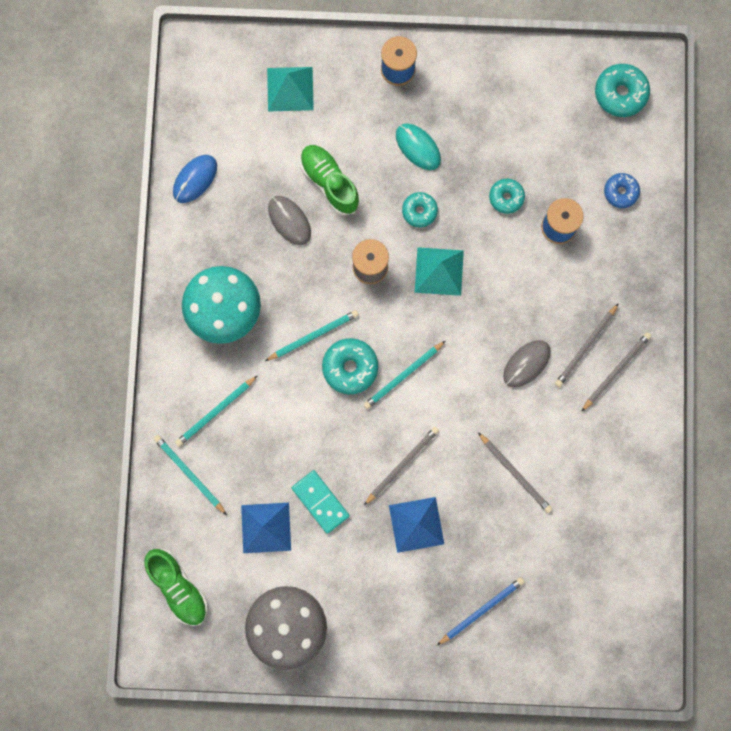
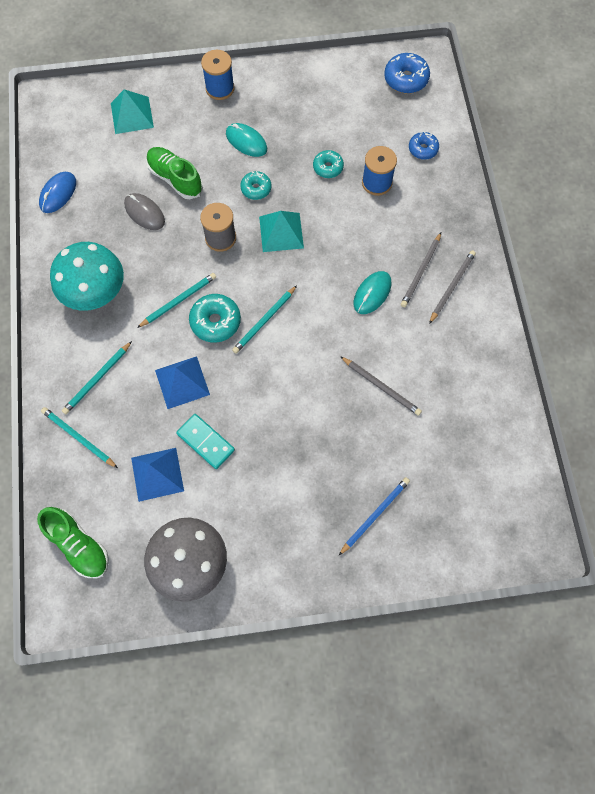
camera: 10 degrees left, 10 degrees down
grey pencil [364,427,439,505] -> none
blue pyramid [389,497,444,553] -> blue pyramid moved to [155,356,210,409]
grey mouse [503,340,551,388] -> turquoise mouse [353,271,392,314]
turquoise donut [595,64,650,117] -> blue donut [384,53,430,94]

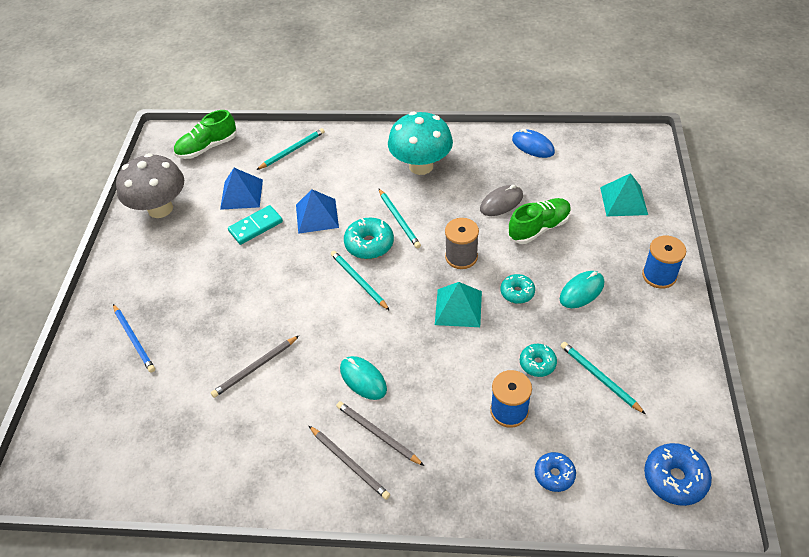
camera: 105 degrees right, 20 degrees down
turquoise pencil [62,341,132,414] -> turquoise pencil moved to [561,342,645,414]

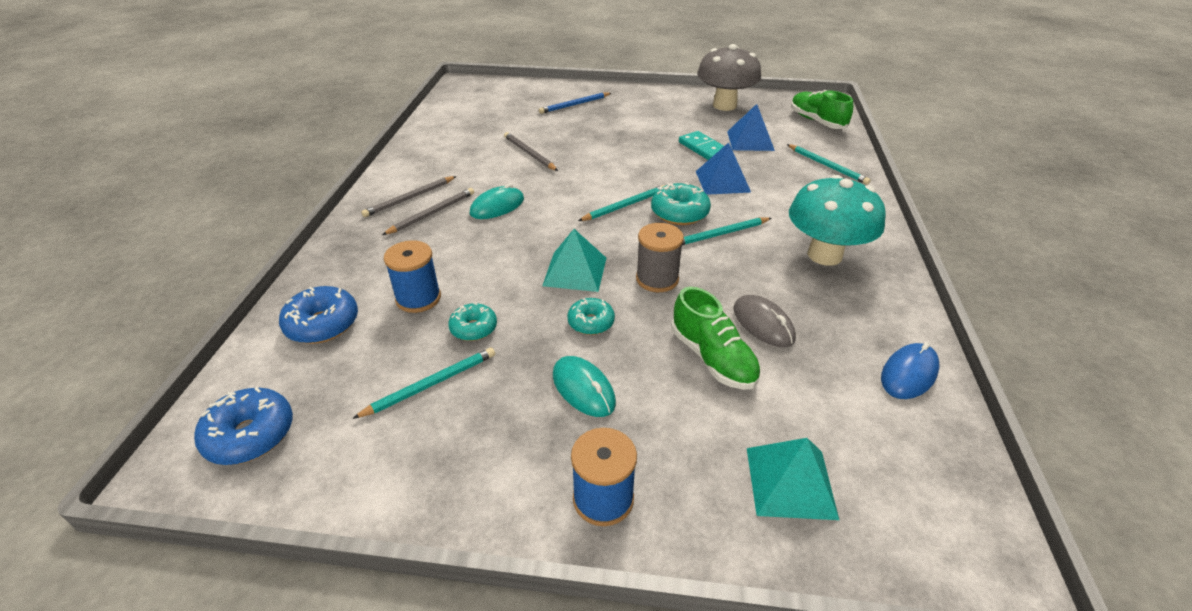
camera: 90 degrees right, 10 degrees down
blue donut [535,452,576,492] -> blue donut [279,286,358,344], size x1.54

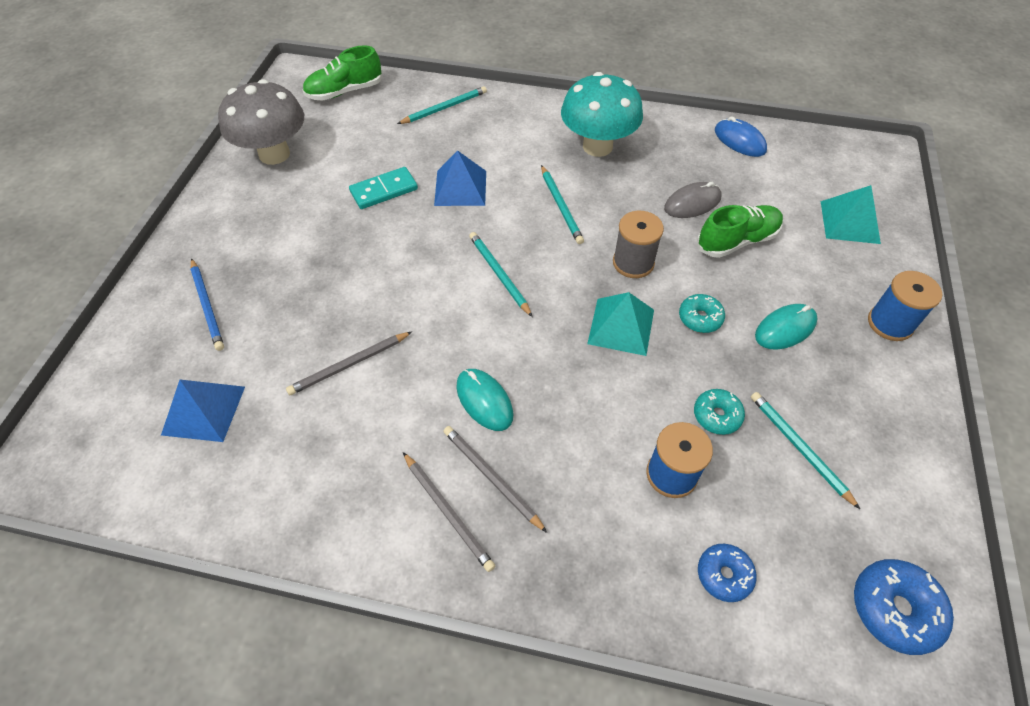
camera: 85 degrees left, 15 degrees up
blue donut [279,286,358,344] -> blue donut [698,544,757,602], size x0.65
turquoise donut [651,182,711,225] -> none
blue pyramid [727,104,775,151] -> blue pyramid moved to [161,380,245,442]

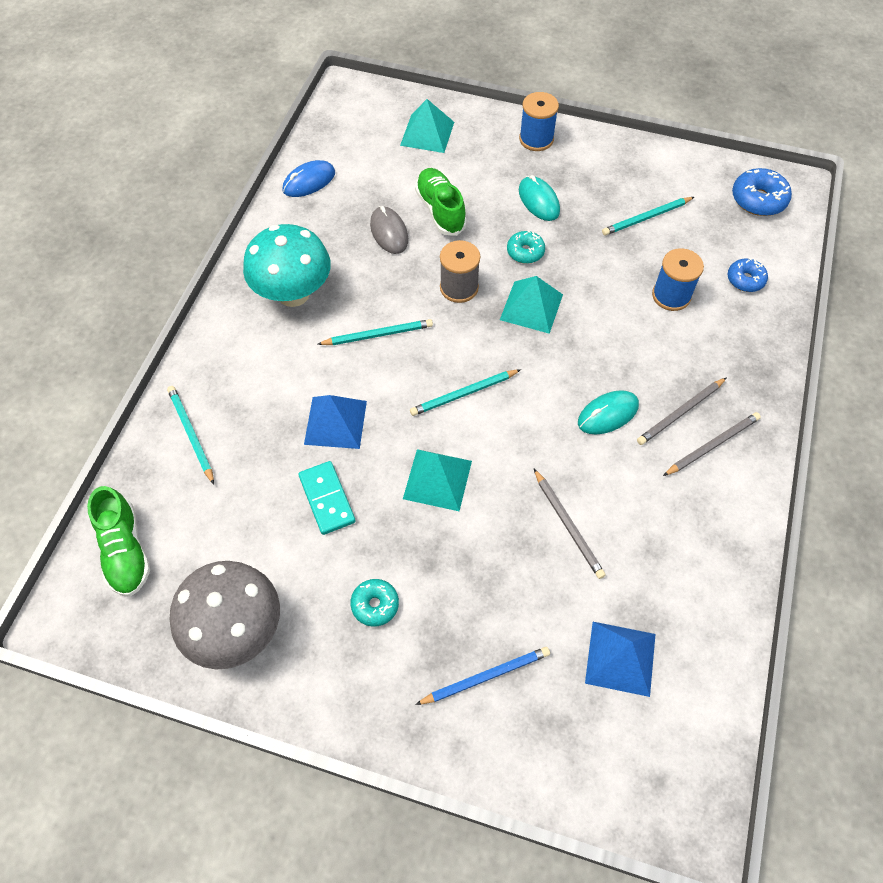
camera: 85 degrees left, 5 degrees up
turquoise donut [694,389,745,435] -> turquoise donut moved to [350,579,399,627]
none -> turquoise pyramid [403,449,472,511]

